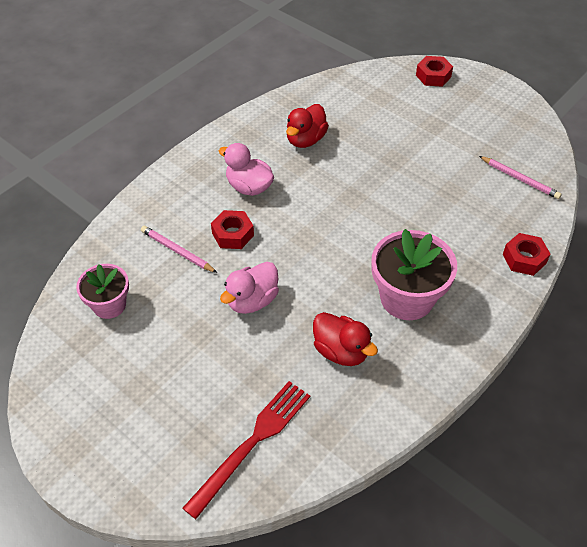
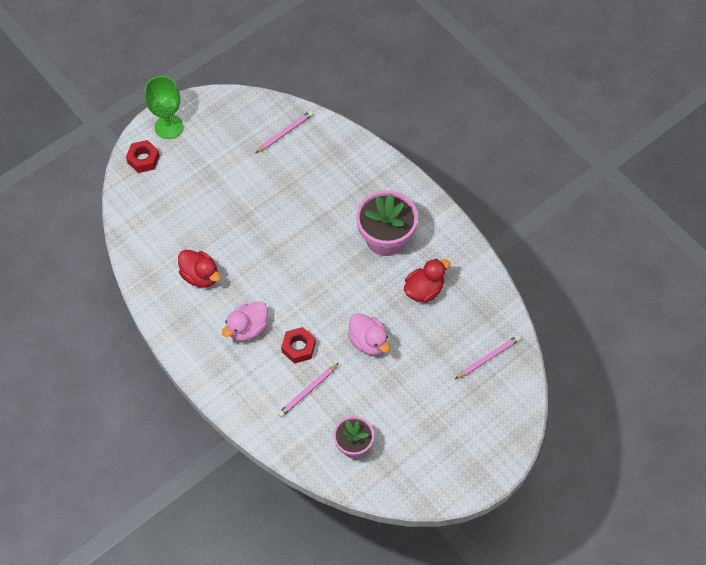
camera: 80 degrees left, 10 degrees up
red fork [183,381,310,519] -> pink pencil [455,335,520,379]
red nut [503,233,550,276] -> none
none -> green goblet [145,76,183,139]

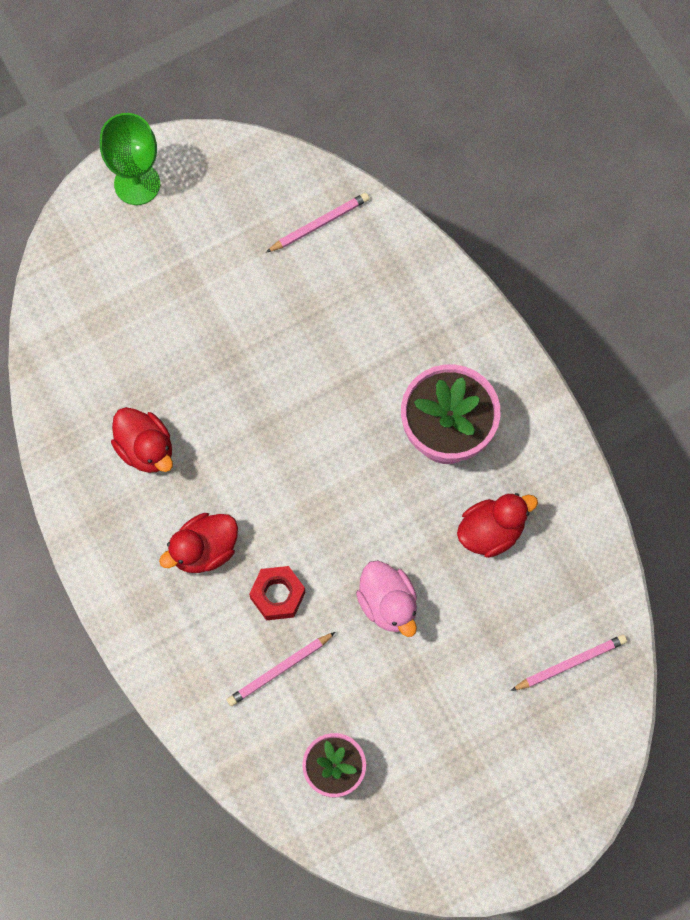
camera: 10 degrees right, 10 degrees up
red nut [126,140,160,173] -> none
pink duck [222,301,268,342] -> red duck [159,513,238,573]

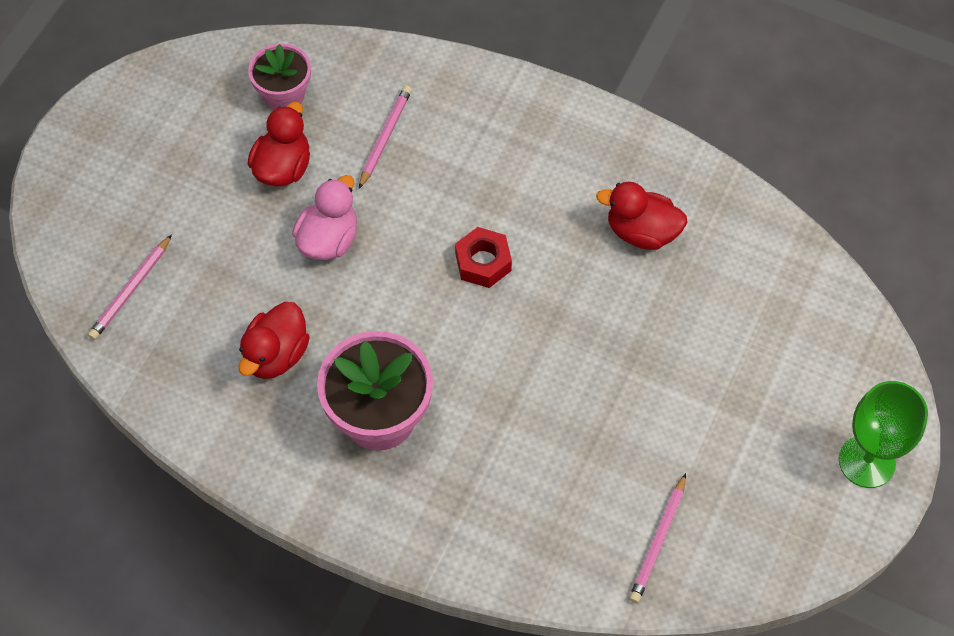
camera: 145 degrees right, 10 degrees down
red duck [159,513,238,573] -> red duck moved to [248,102,310,187]
red nut [249,566,305,620] -> red nut moved to [455,227,512,288]
pink duck [356,561,417,637] -> pink duck turned 90 degrees clockwise [292,175,357,260]

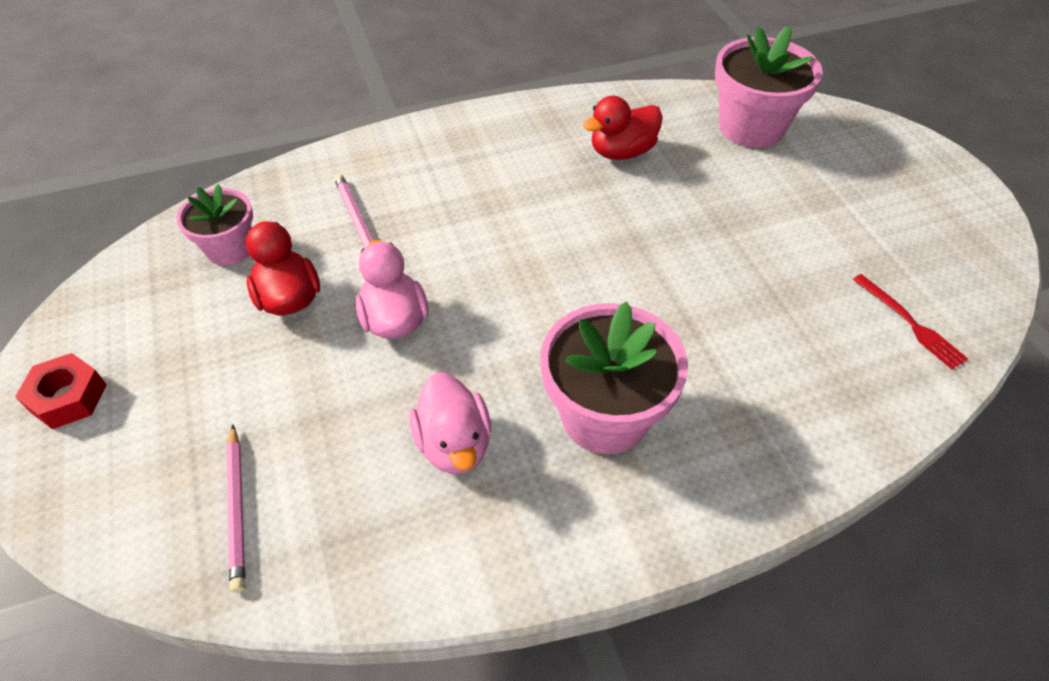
camera: 45 degrees left, 10 degrees down
red duck [238,302,310,379] -> pink duck [409,372,491,474]
red nut [455,227,512,288] -> red nut moved to [15,353,107,429]
pink pencil [629,473,686,603] -> red fork [853,274,968,370]
green goblet [839,381,928,488] -> none
none -> pink flower pot [715,26,823,148]

